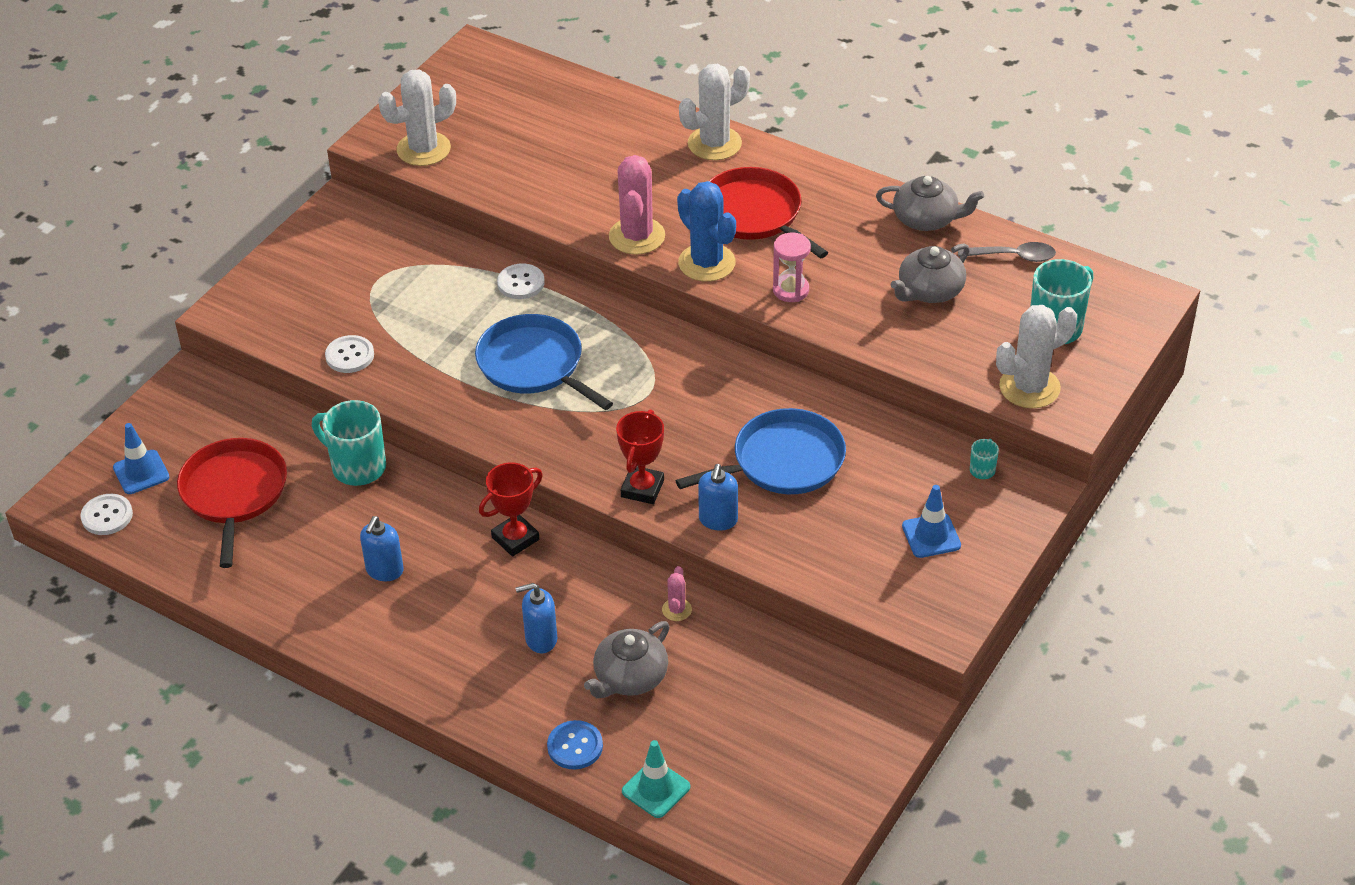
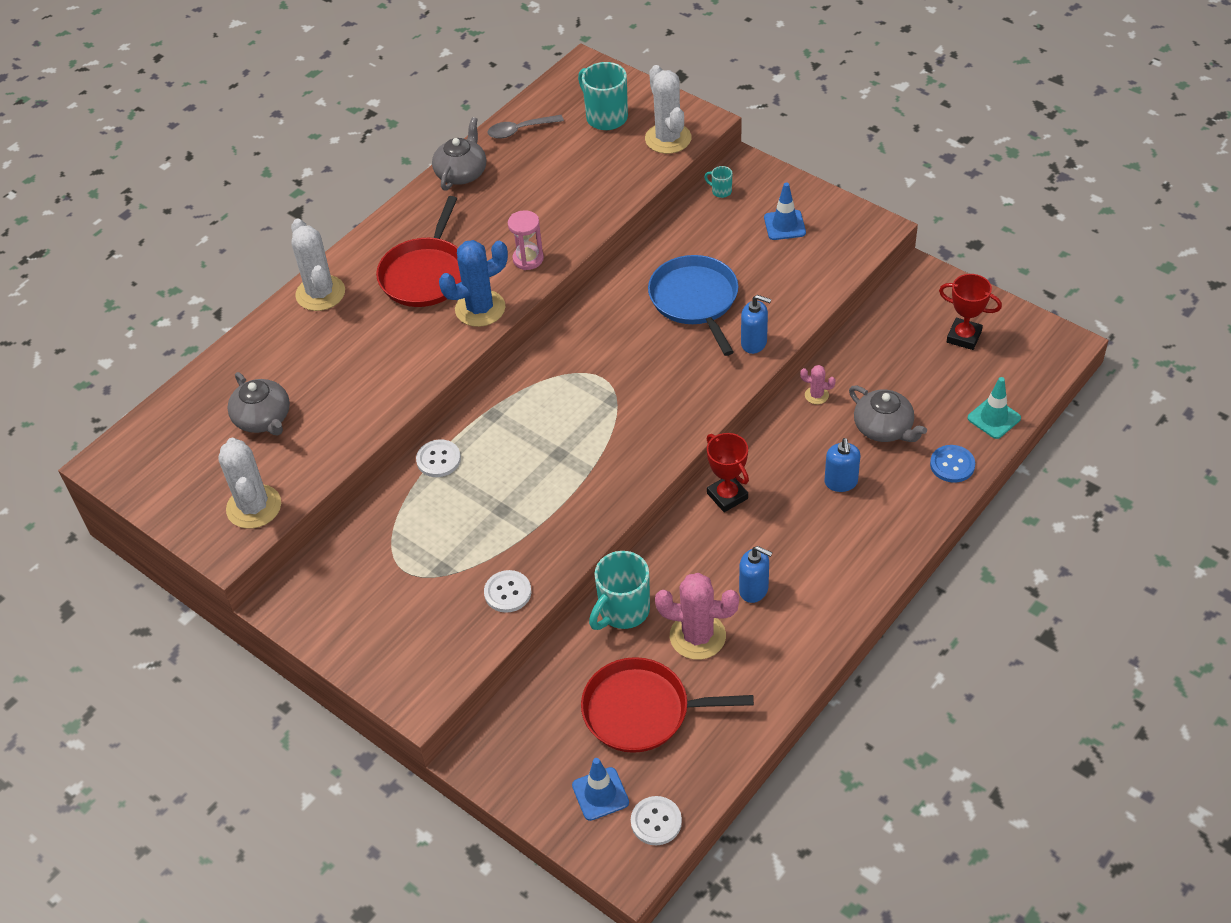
camera: 80 degrees left, 5 degrees up
blue pan [475,314,613,410] -> none
pink cactus [609,155,665,255] -> pink cactus moved to [655,573,739,660]
red trophy [616,410,664,504] -> red trophy moved to [939,274,1002,350]
red pan [709,167,828,258] -> red pan turned 45 degrees counterclockwise [376,196,461,307]
grey teapot [891,243,970,303] -> grey teapot moved to [227,372,290,436]
grey spoon [958,242,1056,262] -> grey spoon turned 120 degrees counterclockwise [487,115,564,139]

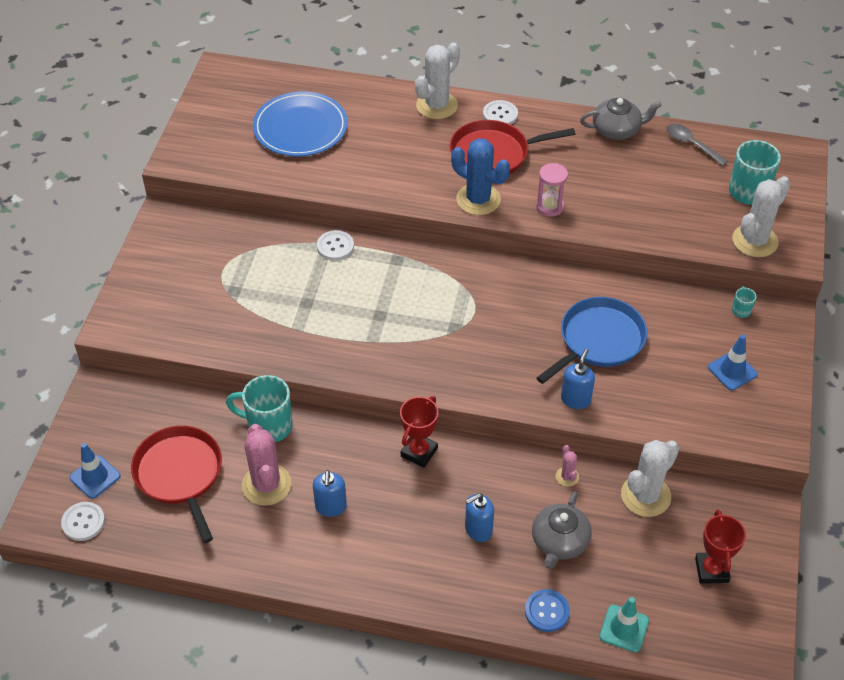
camera: 60 degrees right, 0 degrees up
white cactus [218,438,281,529] -> white cactus moved to [621,440,679,517]
grey teapot [227,372,290,436] -> blue plate [253,91,348,156]
white button [484,570,531,613] -> white button moved to [483,100,518,125]
blue soap dispenser [741,295,771,354] -> blue soap dispenser turned 150 degrees counterclockwise [561,349,595,409]

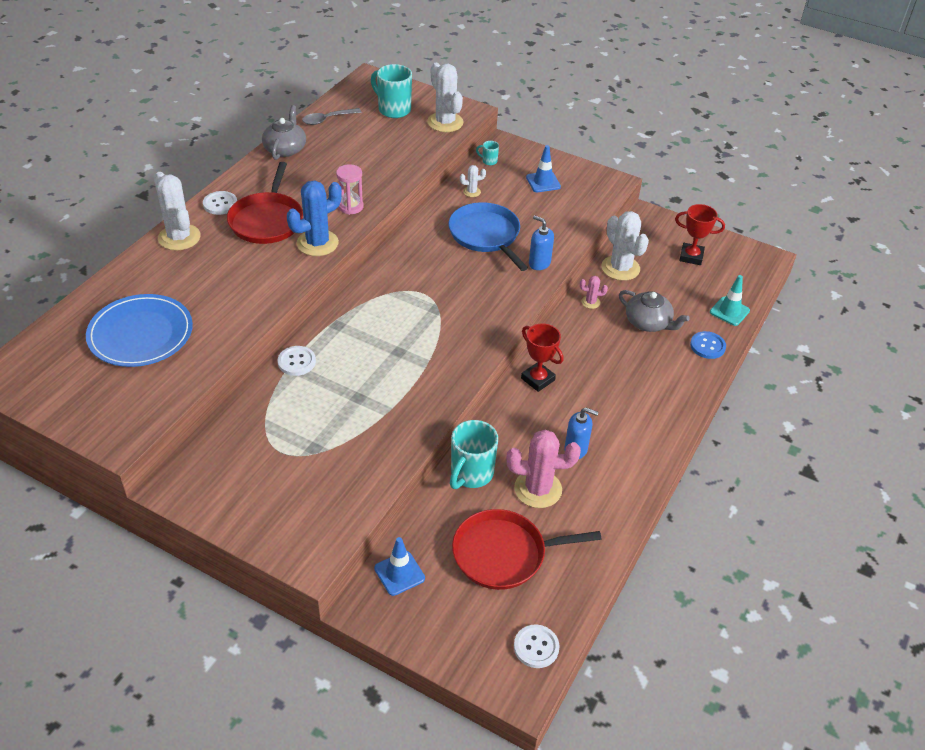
camera: 75 degrees left, 5 degrees down
blue traffic cone [70,443,121,499] -> blue traffic cone moved to [374,537,425,596]
blue soap dispenser [465,493,494,542] -> none
none -> white cactus [460,165,486,197]

